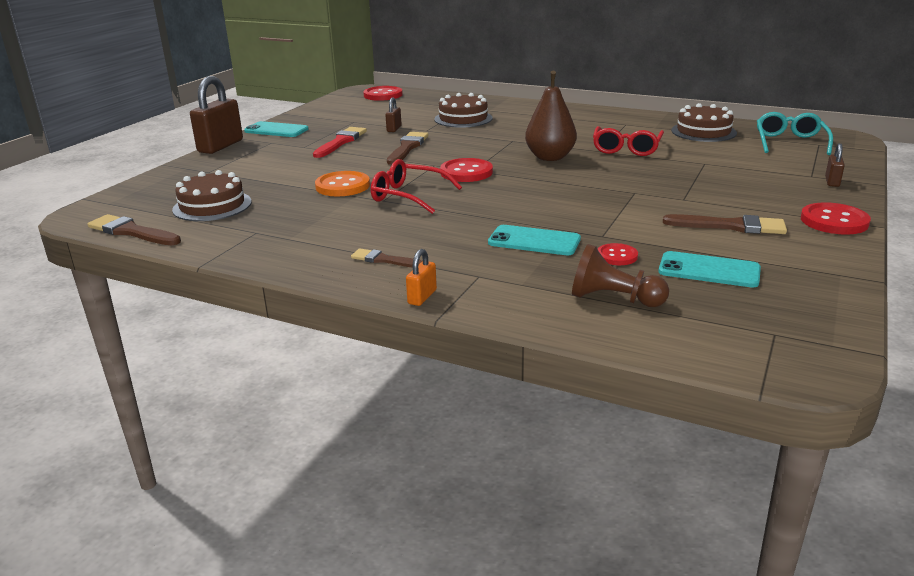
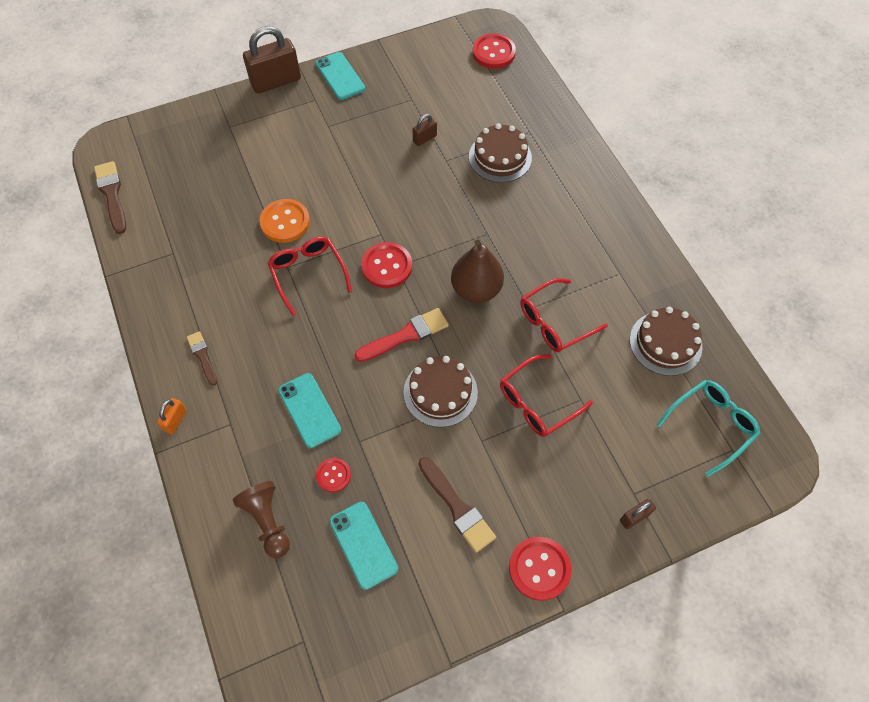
camera: 40 degrees right, 35 degrees up
brown cake [172,170,252,221] -> brown cake moved to [404,356,478,427]
red brush [313,127,367,158] -> red brush moved to [355,308,449,362]
brown brush [387,132,428,165] -> none
orange padlock [406,249,437,306] -> orange padlock turned 45 degrees counterclockwise [157,398,187,434]
none -> red glasses [500,354,593,437]

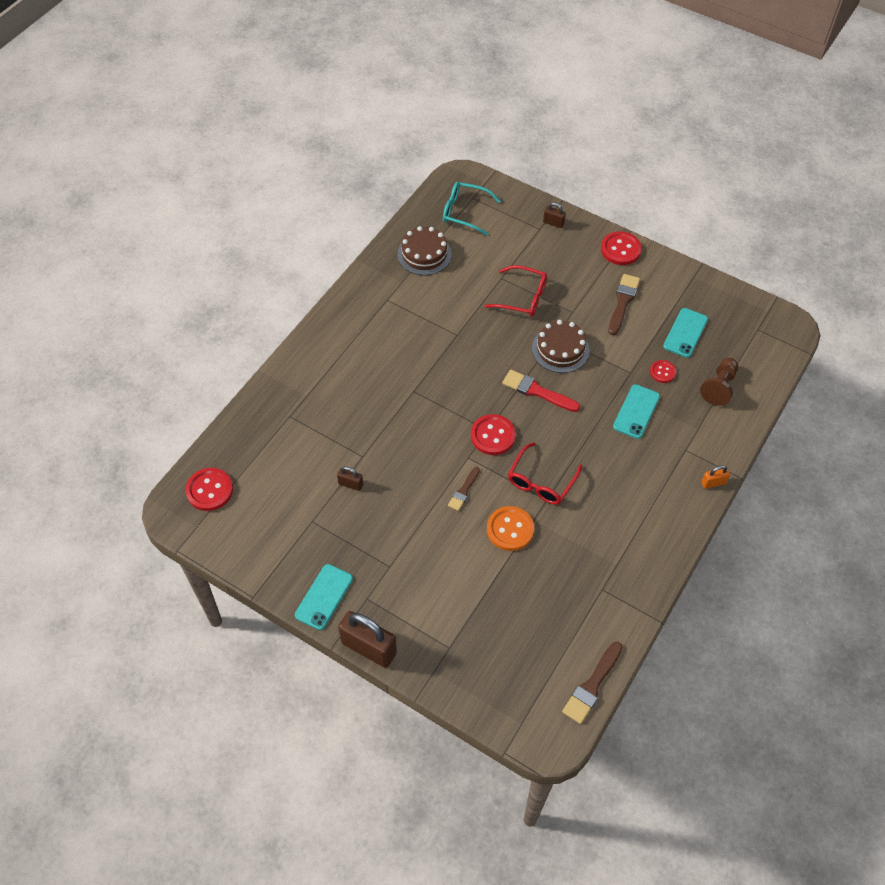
camera: 125 degrees left, 5 degrees down
brown brush [187,331,217,386] -> brown brush moved to [448,467,480,511]
brown pear [451,239,504,303] -> none
brown cake [469,123,532,183] -> none
red glasses [520,278,608,352] -> none

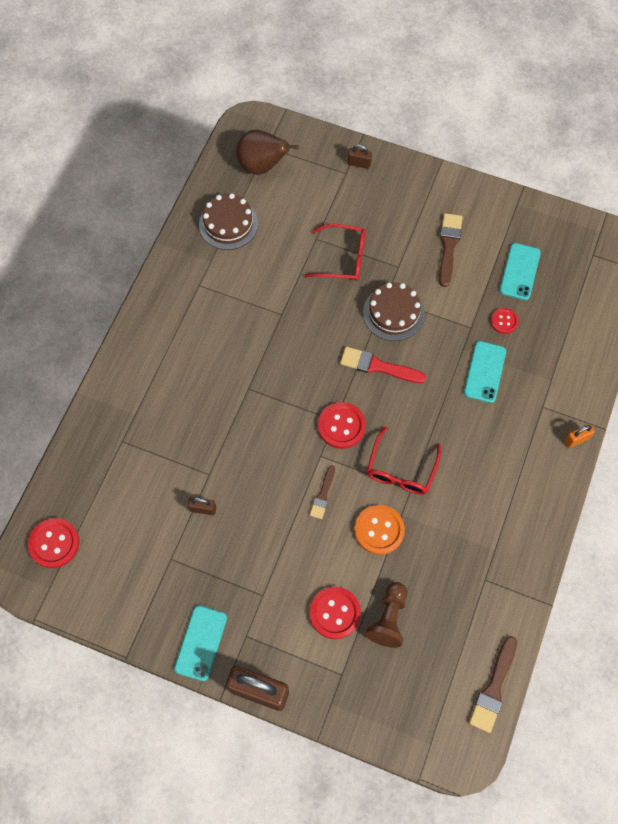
camera: 10 degrees left, 10 degrees up
turquoise glasses [443,182,501,236] -> brown pear [236,130,299,175]
red button [601,231,642,265] -> red button moved to [310,587,361,639]
brown pawn [700,358,738,406] -> brown pawn moved to [365,582,407,648]

